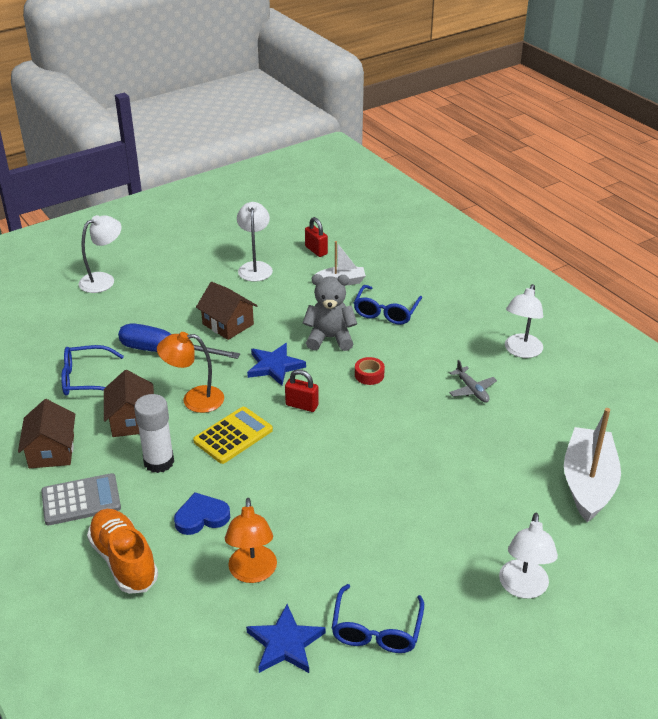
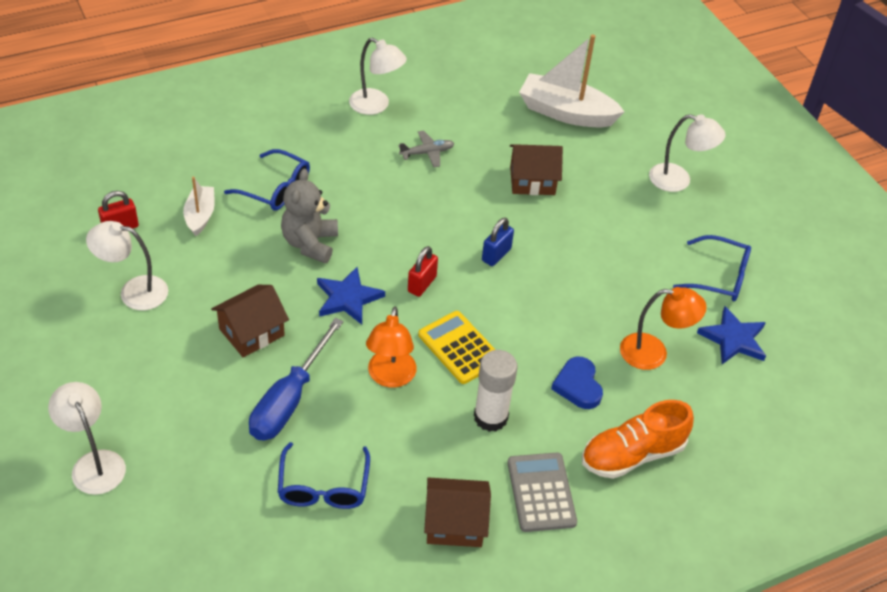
camera: 85 degrees left, 10 degrees up
brown house [104,370,154,437] -> brown house moved to [510,144,563,195]
red tape [355,357,385,385] -> none
none -> blue padlock [482,218,514,266]

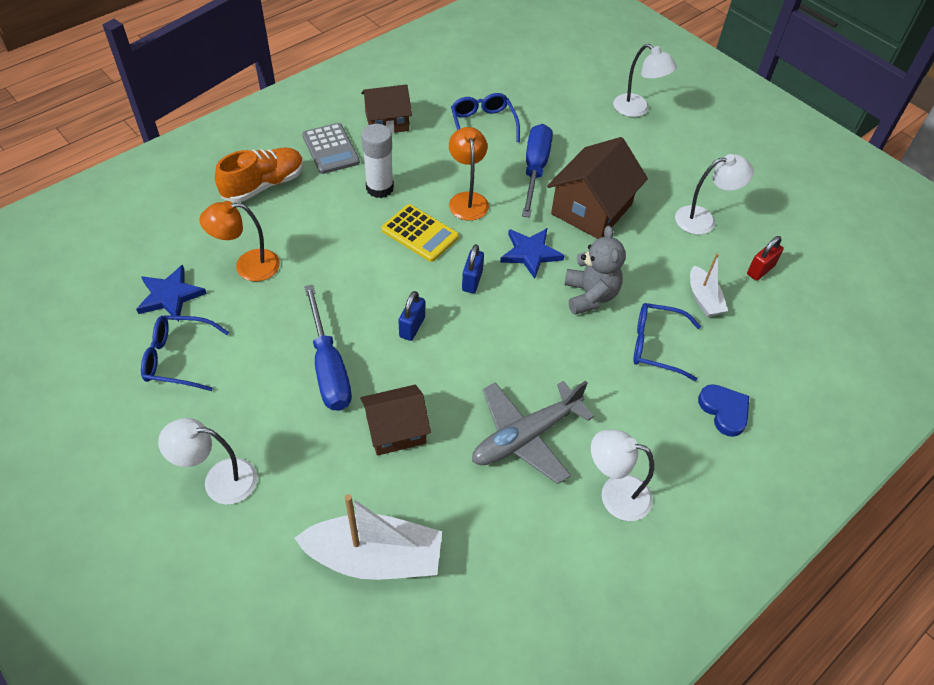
camera: 165 degrees right, 5 degrees up
brown house [211,285,289,357] -> brown house [547,137,648,239], size x1.54
grey plane [398,130,455,167] -> grey plane [472,381,594,484], size x1.97
red padlock [408,246,438,297] -> blue padlock [462,244,484,293]
blue heart [551,356,603,409] -> blue heart moved to [698,384,749,437]
none -> blue screwdriver [304,285,352,411]

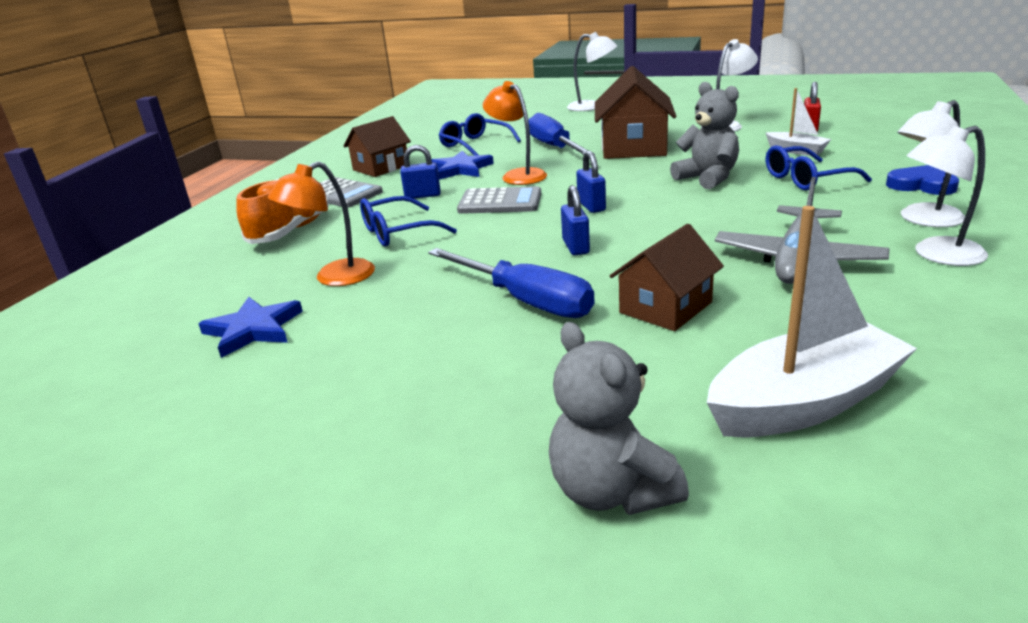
camera: 25 degrees left, 25 degrees down
blue glasses [141,315,229,391] -> blue glasses moved to [360,196,457,247]
white lamp [158,418,257,504] -> white lamp moved to [897,100,965,227]
white glue stick [361,124,394,198] -> blue padlock [400,145,441,199]
yellow calculator [381,204,459,262] -> grey calculator [457,186,541,214]
blue star [500,228,565,279] -> blue star moved to [432,151,494,180]
none -> grey teddy bear [549,322,689,515]

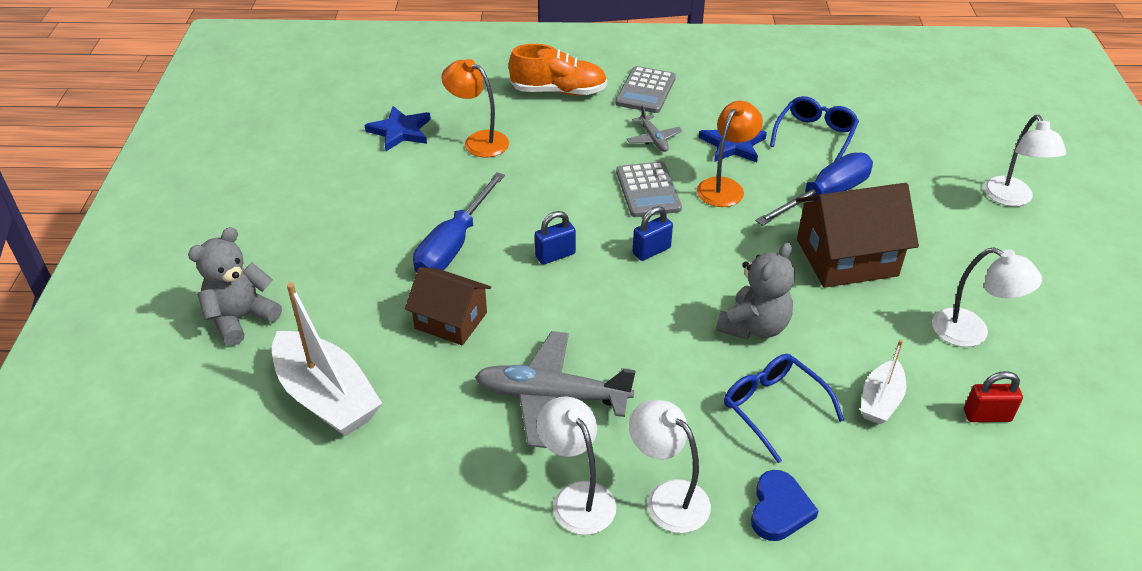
camera: 70 degrees right, 15 degrees up
brown house [344,116,411,177] -> none
blue glasses [360,196,457,247] -> none
blue padlock [400,145,441,199] -> grey plane [627,105,682,152]

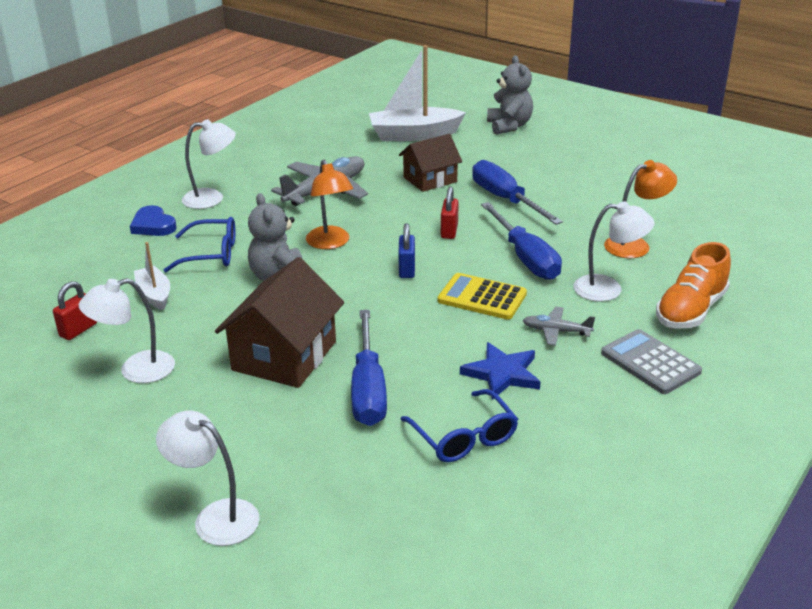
camera: 125 degrees right, 10 degrees down
blue star [365,106,431,151] -> none
blue padlock [535,211,576,264] -> red padlock [441,187,459,239]
white lamp [537,397,616,535] -> white lamp moved to [573,201,654,302]
grey calculator [616,161,682,217] -> yellow calculator [438,273,527,319]
orange lamp [697,101,763,207] -> orange lamp moved to [306,159,353,249]
none -> blue screwdriver [481,202,562,280]

